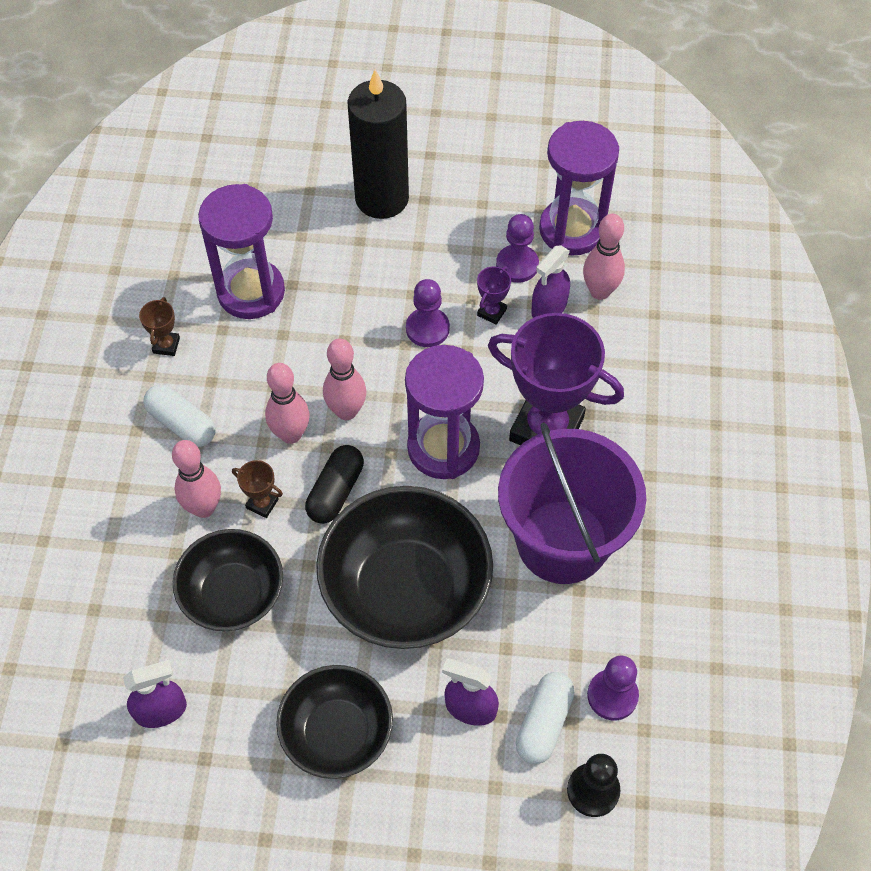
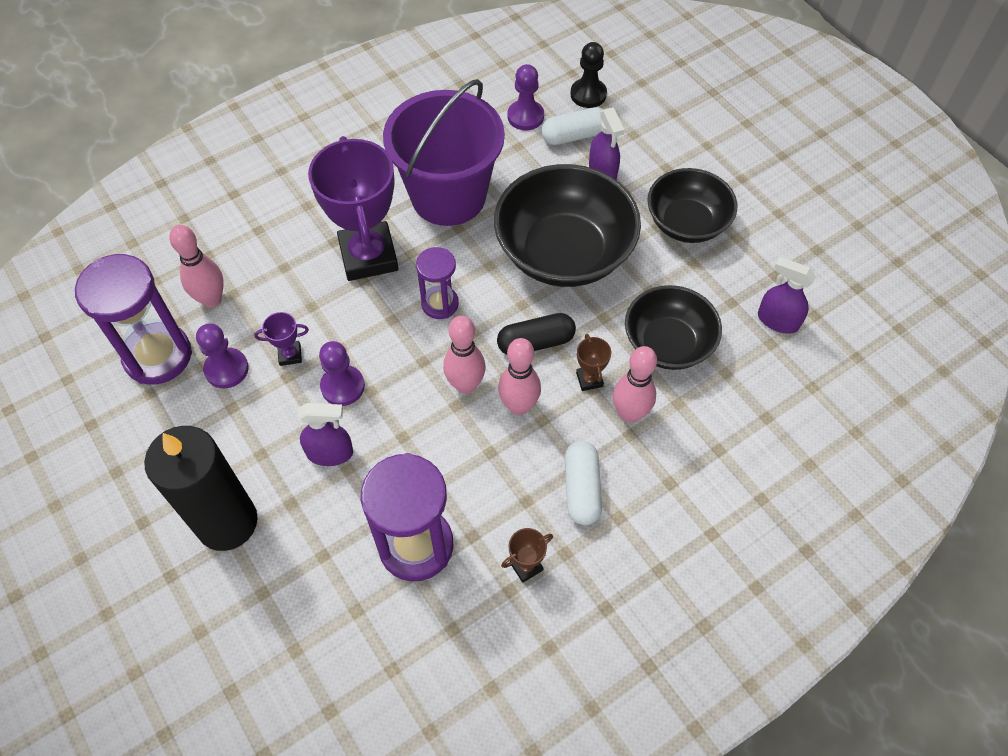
camera: 130 degrees left, 0 degrees up
purple hourglass [405,345,484,479] -> purple hourglass [416,247,459,319], size x0.57
purple spray bottle [531,246,570,318] -> purple spray bottle moved to [298,403,353,466]

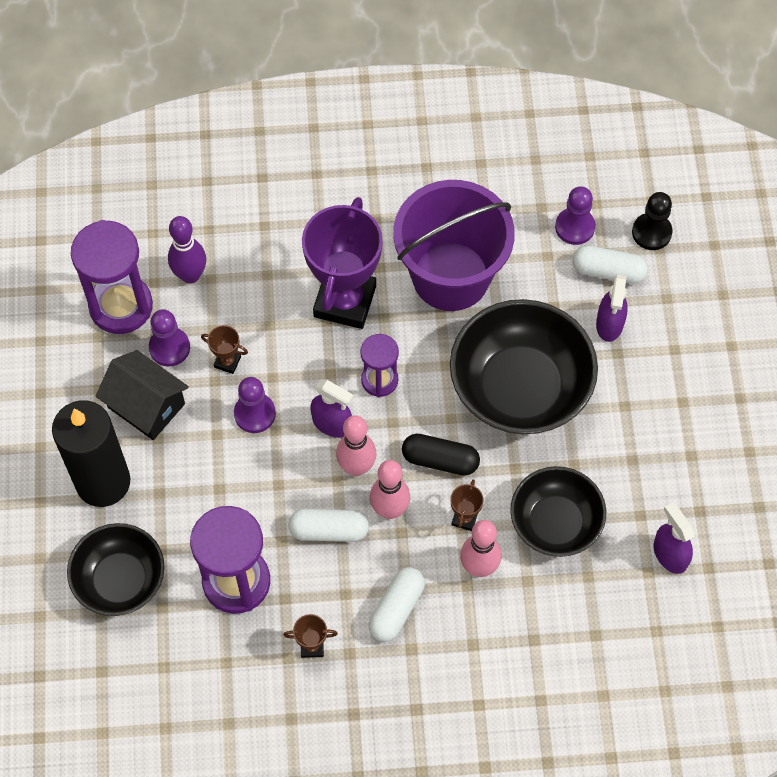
camera: 30 degrees right, 5 degrees up
pink bowling pin [169,225,224,308] -> purple bowling pin [168,216,206,284]
purple trophy [254,312,309,366] -> brown trophy [201,325,248,374]
purple spray bottle [298,403,353,466] -> purple spray bottle moved to [310,379,354,438]
black bowl [647,168,737,243] -> black bowl moved to [67,523,165,616]
none -> black house [96,350,189,440]
none -> white capsule [288,509,369,542]

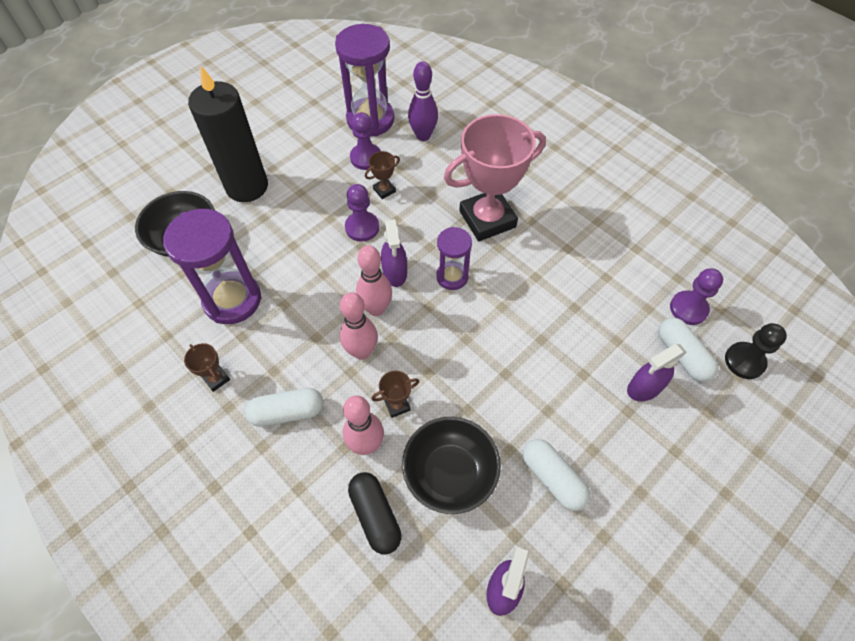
camera: 50 degrees right, 5 degrees down
black house [96,350,189,440] -> none
brown trophy [201,325,248,374] -> brown trophy turned 75 degrees clockwise [365,151,400,199]
white capsule [288,509,369,542] -> white capsule moved to [523,439,590,511]
purple trophy [302,197,383,329] -> pink trophy [444,114,546,241]
purple bucket [393,180,515,311] -> none
black capsule [402,434,480,476] -> black capsule moved to [348,472,402,554]
black bowl [450,299,598,434] -> none

